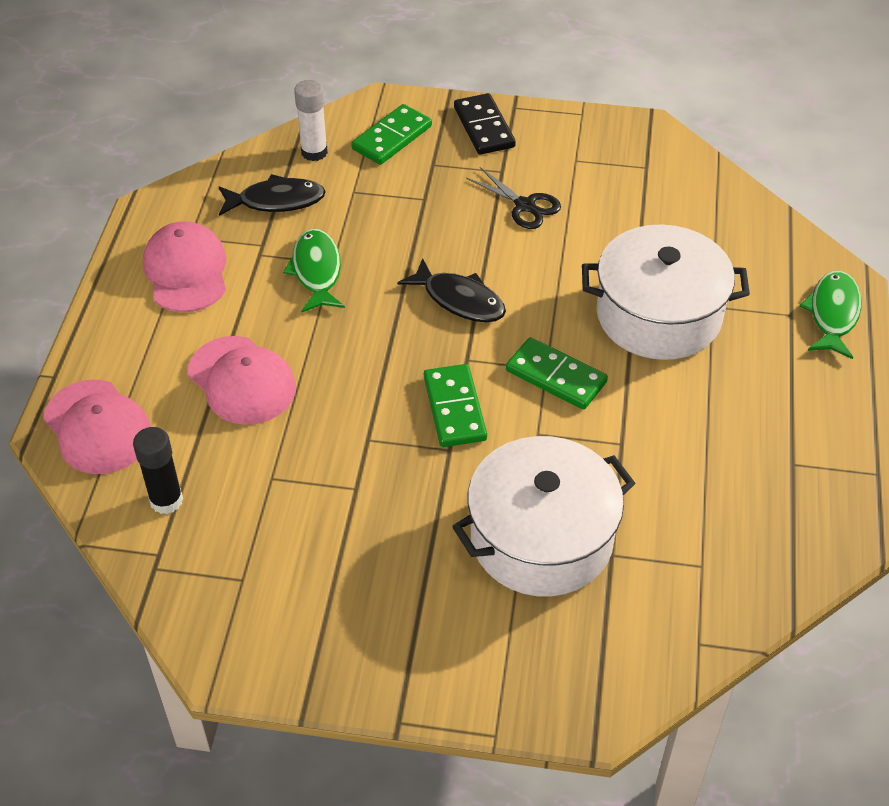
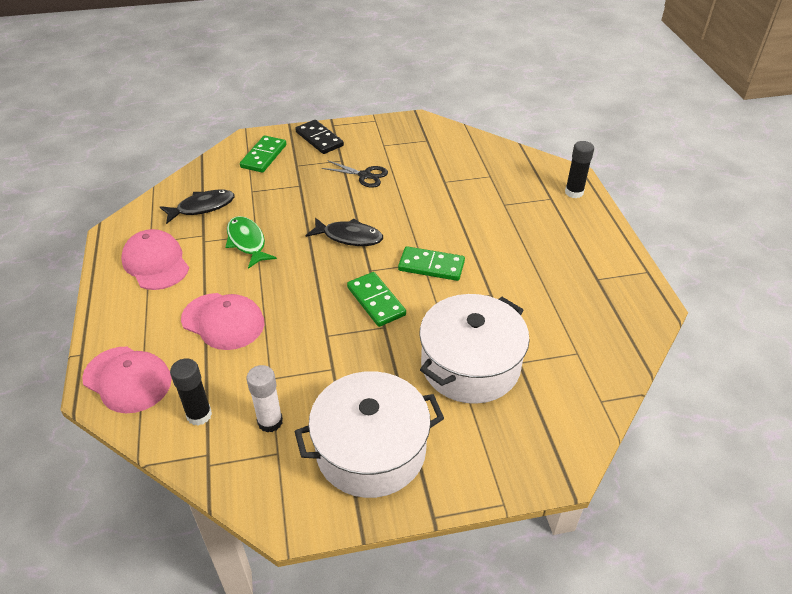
camera: 20 degrees left, 5 degrees down
white glue stick [294,80,328,161] -> white glue stick moved to [247,365,283,433]
white pot [582,224,750,360] -> white pot moved to [294,371,444,498]
green fish [799,271,862,359] -> black glue stick [565,141,594,198]

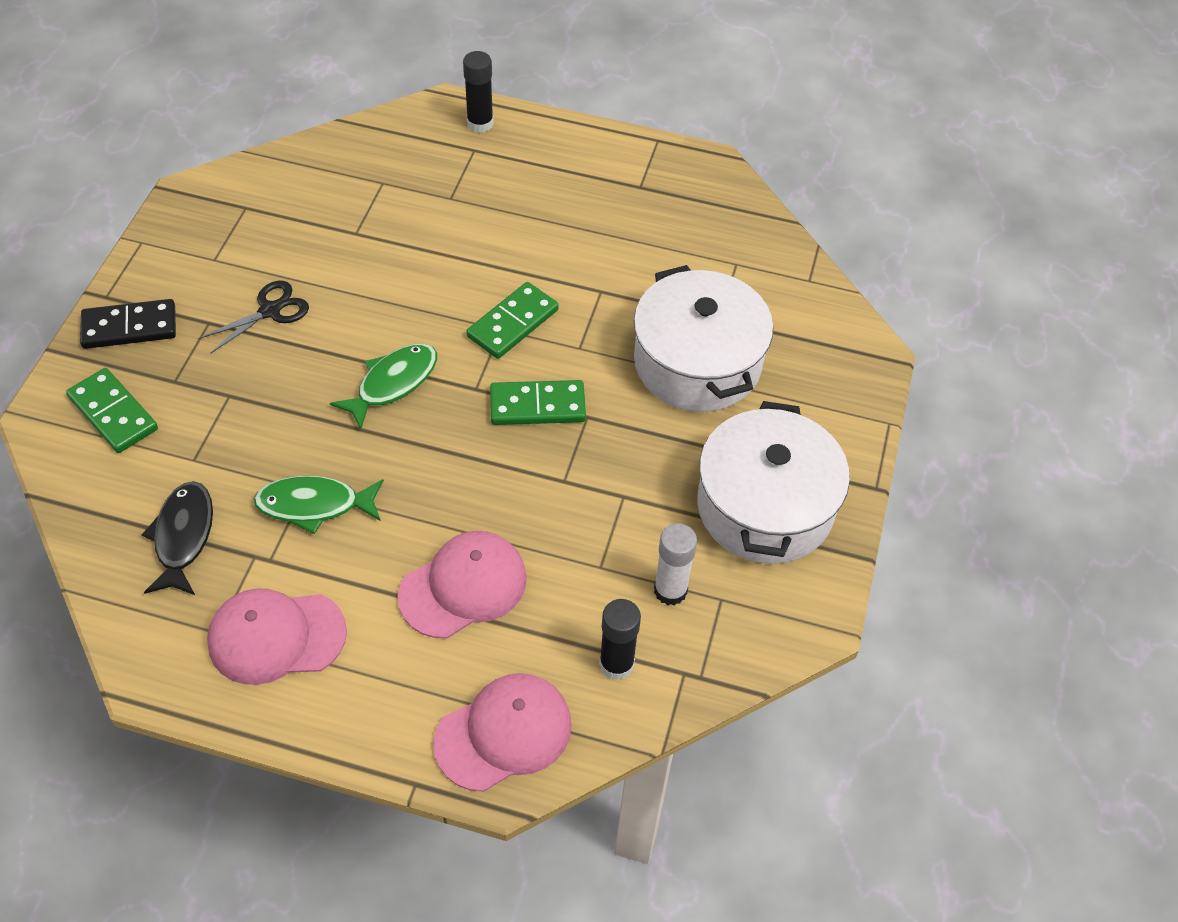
camera: 65 degrees left, 10 degrees up
black fish [306,218,383,246] -> green fish [330,344,437,430]

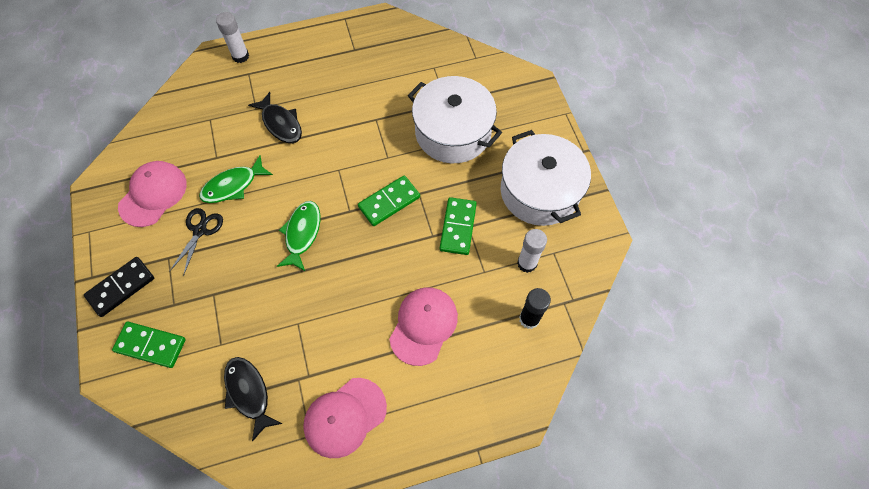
camera: 30 degrees left, 10 degrees up
green fish [254,476,384,534] -> green fish moved to [199,155,273,203]
pink cap [433,673,572,792] -> pink cap moved to [118,161,187,227]
black glue stick [463,51,494,133] -> white glue stick [216,12,249,63]
green domino [466,282,559,359] -> green domino moved to [440,197,477,255]
none -> black fish [248,92,302,143]

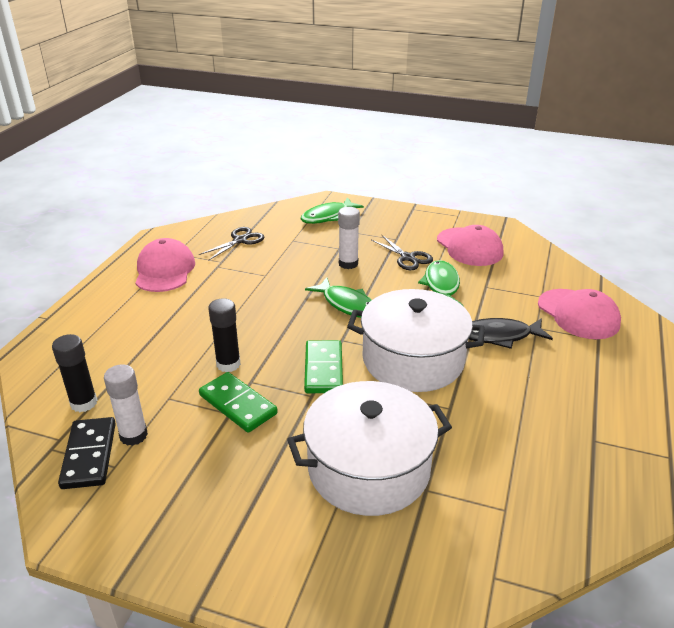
camera: 125 degrees right, 30 degrees down
black domino [84,257,154,317] -> black domino moved to [58,417,116,489]
green domino [112,322,186,368] -> green fish [301,197,364,224]
white glue stick [216,12,249,63] -> white glue stick moved to [338,207,360,269]
black fish [224,357,282,442] -> black scissors [199,227,265,261]
pink cap [389,287,458,366] -> pink cap moved to [538,289,621,339]
white pot [501,130,591,226] -> white pot moved to [347,289,485,392]
none -> black glue stick [208,298,241,372]

